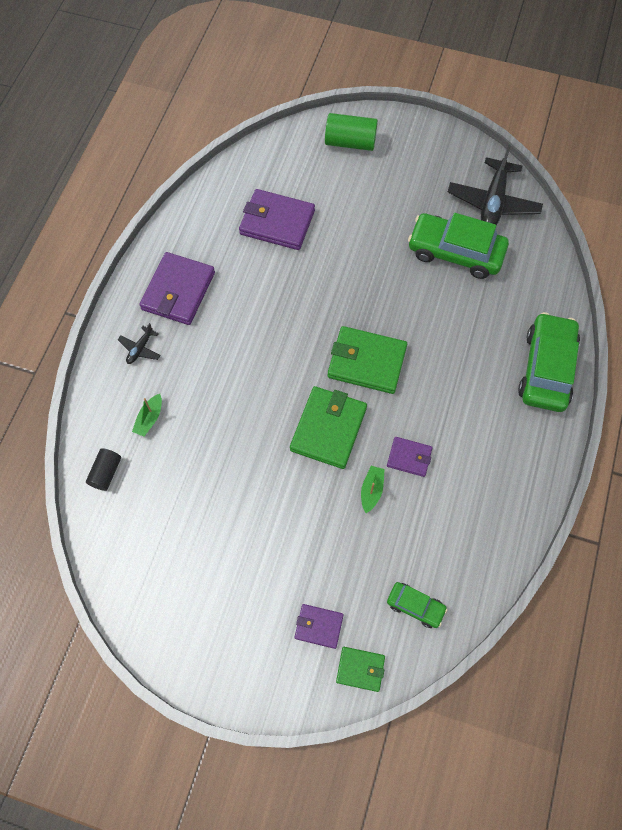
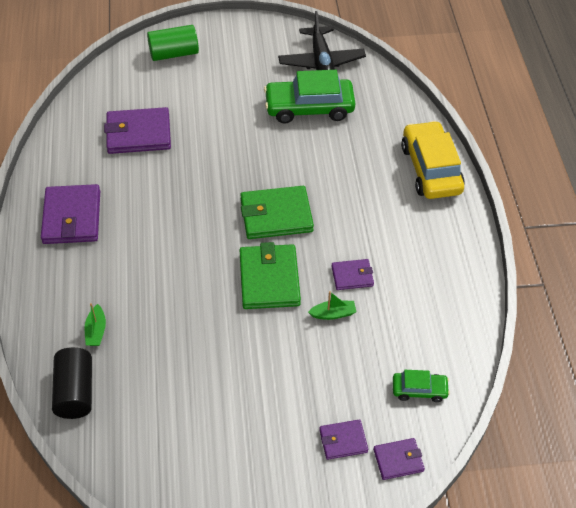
camera: 25 degrees left, 15 degrees down
black cylinder [86,448,121,491] -> black cylinder [52,347,92,419], size x1.60
black plane [118,323,161,364] -> none
green wallet [336,647,385,692] -> purple wallet [373,438,425,480]
green boat [361,466,385,513] -> green boat turned 90 degrees clockwise [308,291,356,320]
green car [518,312,580,412] -> yellow car [401,121,465,199]

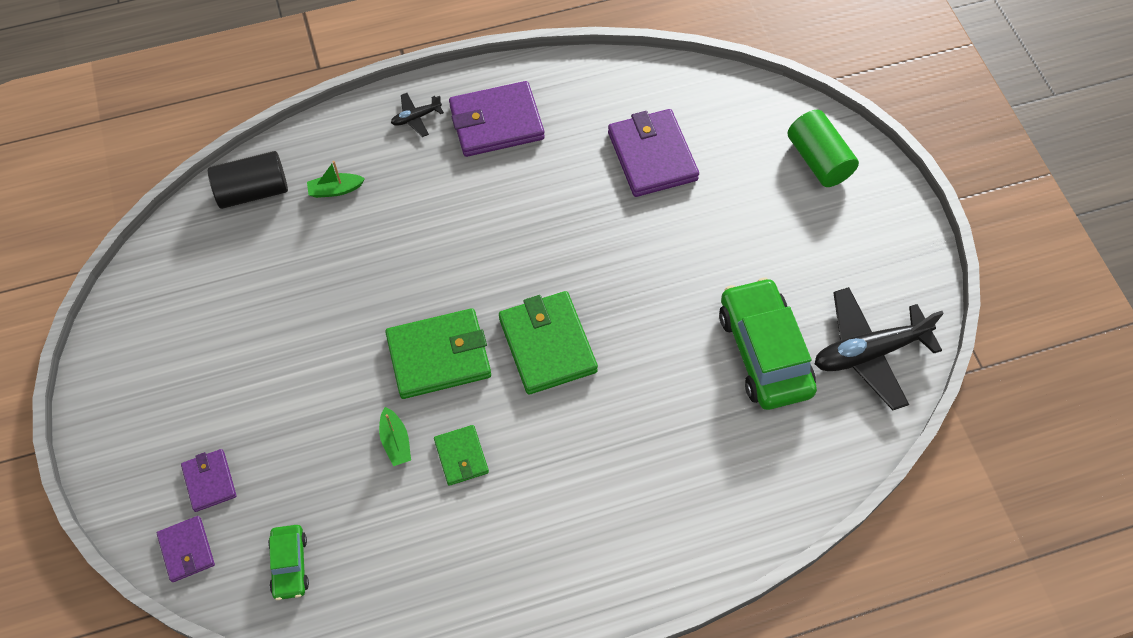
camera: 80 degrees right, 10 degrees up
purple wallet [331,259,374,290] -> green wallet [434,425,489,486]
yellow car [401,121,465,199] -> none
none -> black plane [391,93,444,137]

